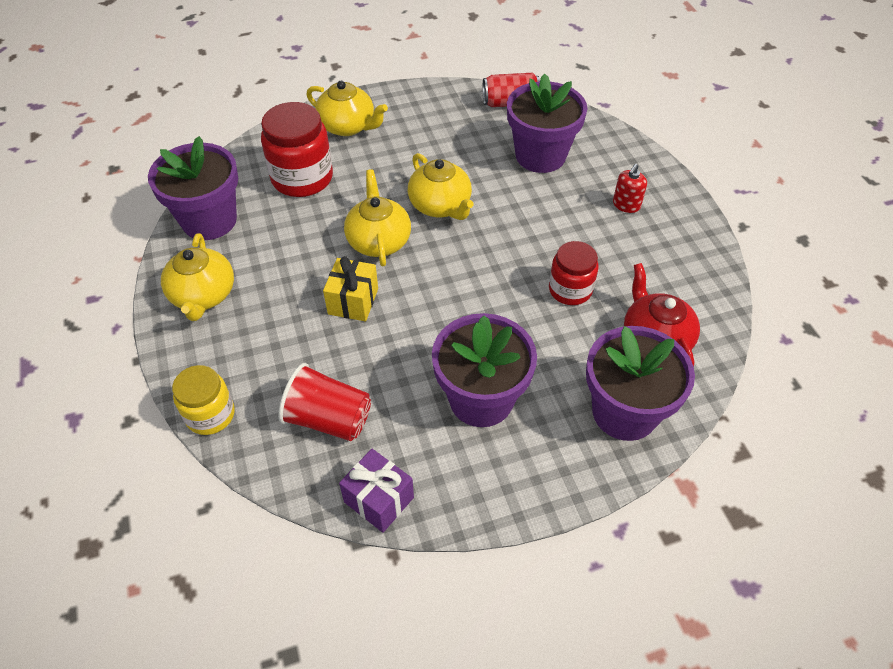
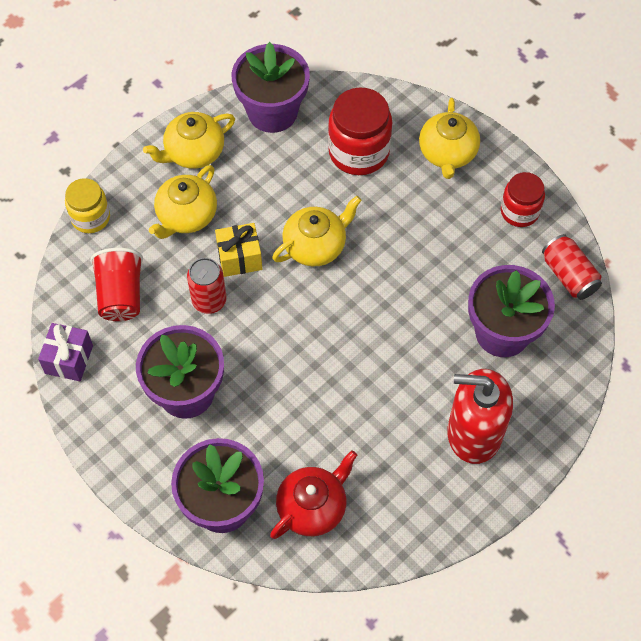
camera: 65 degrees right, 10 degrees up
yellow teapot [408,153,474,220] -> yellow teapot moved to [149,165,217,239]
red jar [549,241,598,305] -> red jar moved to [501,172,545,227]
red soap dispenser [613,164,647,213] -> red soap dispenser [447,369,513,464], size x2.25
none -> red can [187,258,227,314]

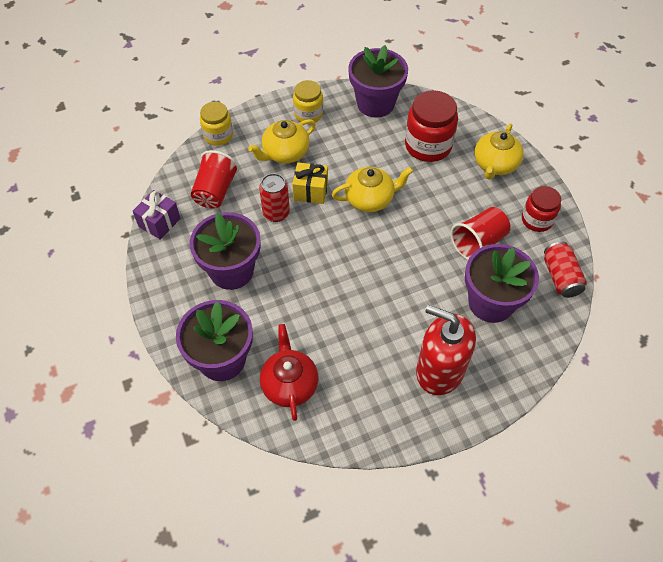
camera: 20 degrees right, 5 degrees down
yellow teapot [143,112,235,169] -> yellow jar [293,80,323,124]
red teapot [270,450,357,539] -> red teapot turned 75 degrees counterclockwise [260,324,319,421]
none -> red cup [450,207,511,260]

